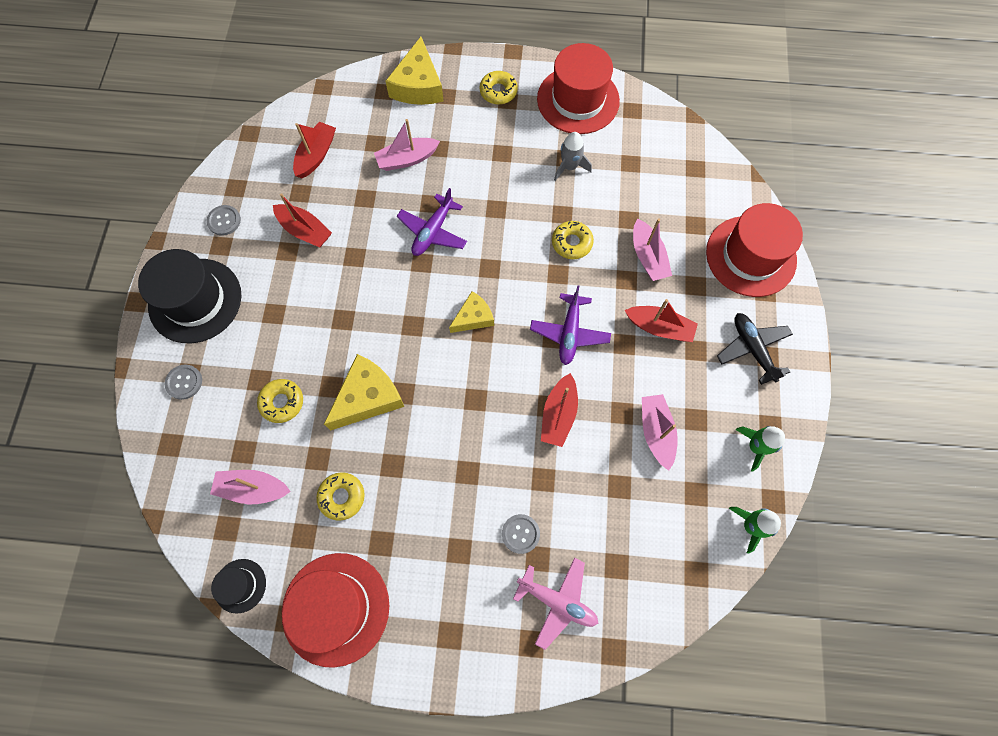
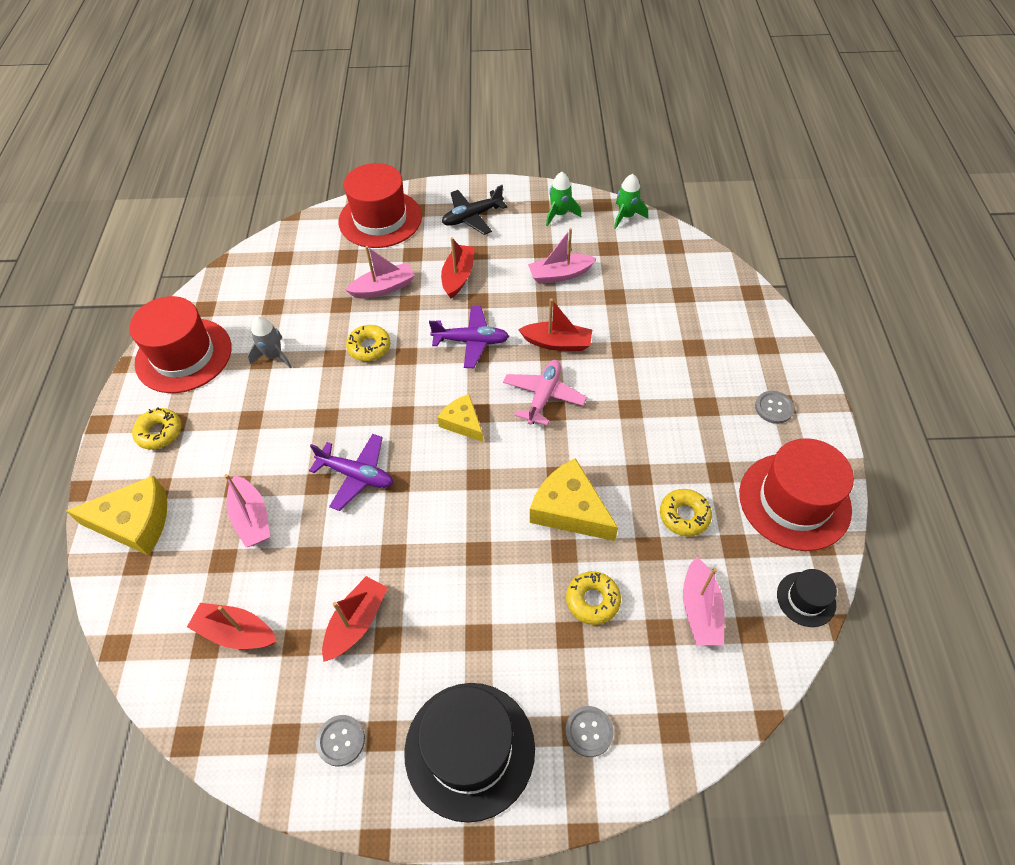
camera: 95 degrees left, 15 degrees down
grey button [502,514,540,554] -> grey button moved to [755,391,794,424]
pink plane [513,558,598,650] -> pink plane moved to [503,360,587,426]

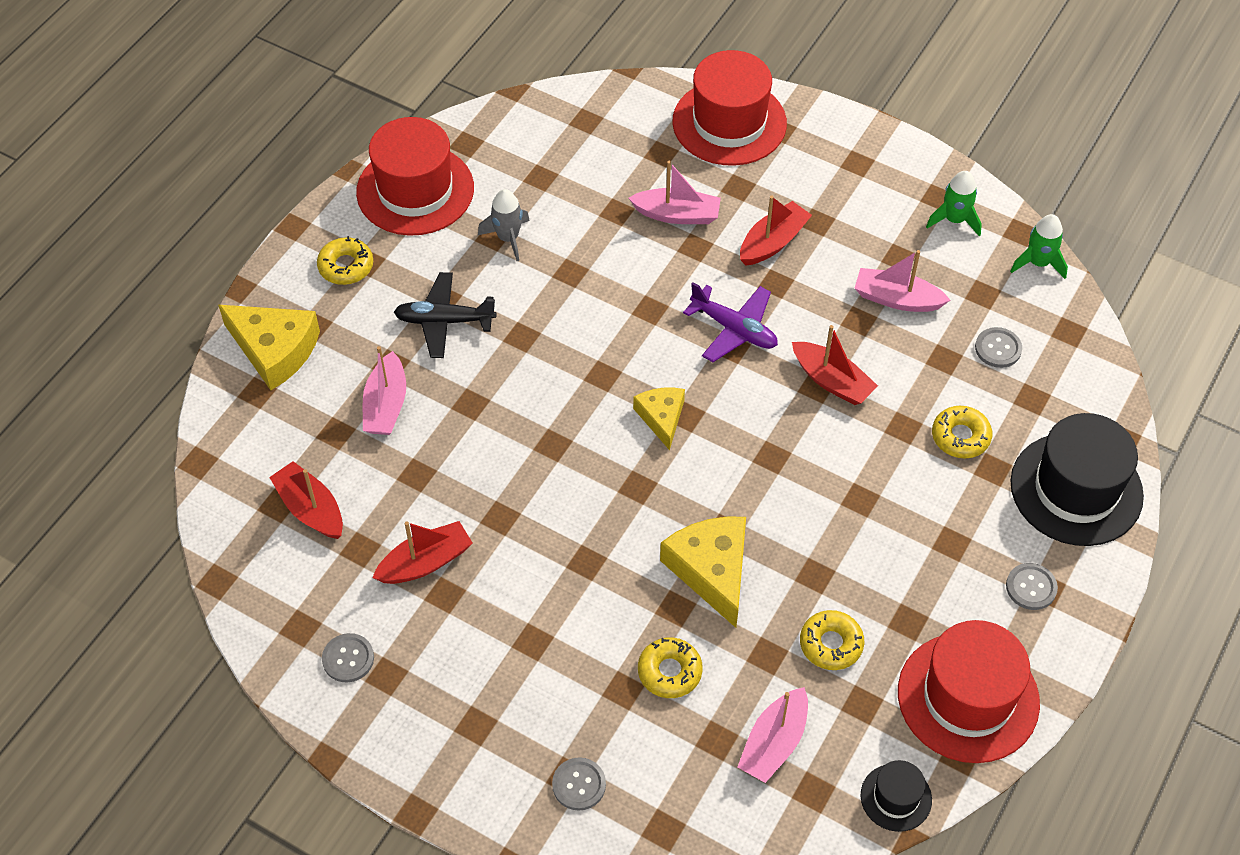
camera: 30 degrees right, 0 degrees up
purple plane [309,434,393,511] -> none
yellow donut [346,325,390,361] -> yellow donut moved to [932,406,992,458]
black hat [404,683,535,823] -> black hat moved to [1010,413,1144,546]
black plane [442,185,507,235] -> black plane moved to [394,272,496,358]
pink plane [503,360,587,426] -> none
none -> grey button [975,327,1022,368]

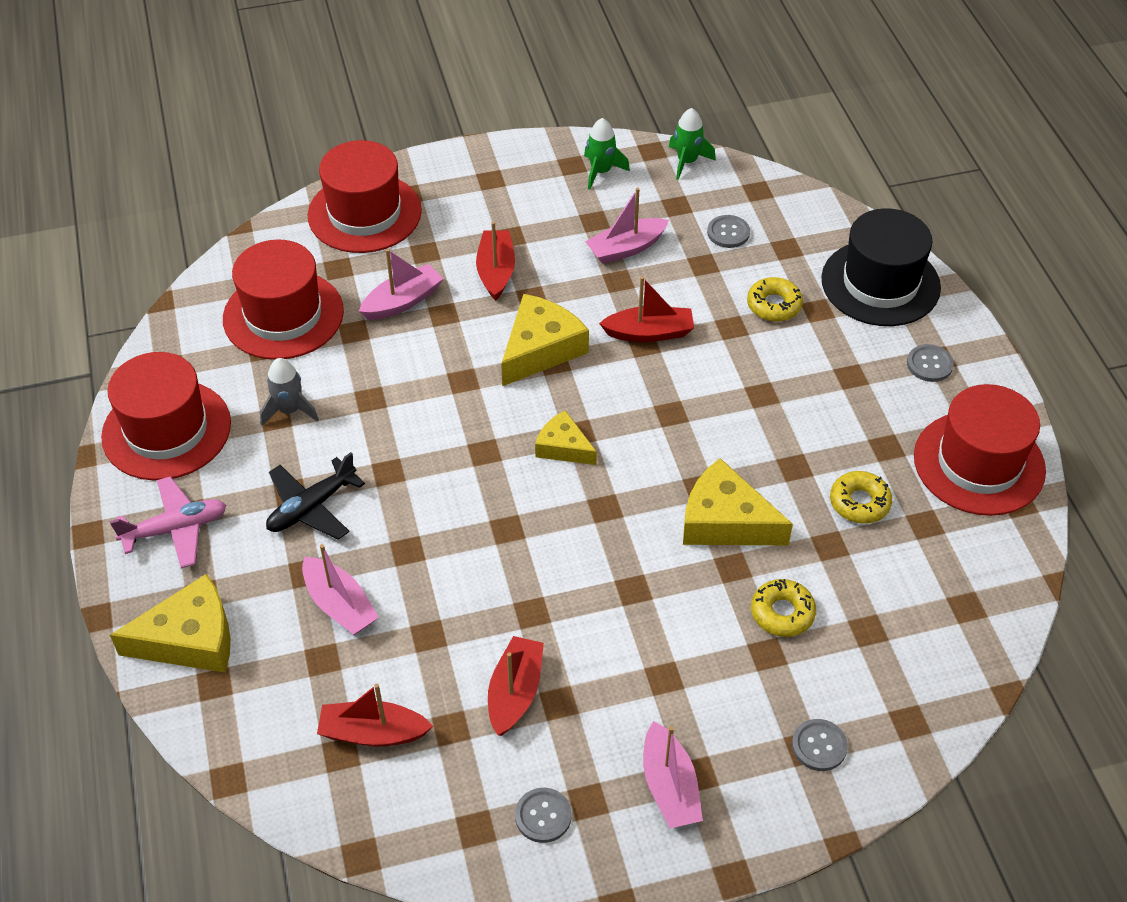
camera: 45 degrees left, 5 degrees down
yellow donut [317,236,373,285] -> pink plane [110,476,227,569]
purple plane [683,282,778,362] -> yellow cheese [501,294,589,386]
pink boat [737,687,808,783] -> pink boat moved to [643,721,703,828]
black hat [861,760,932,832] -> none
none -> red hat [223,240,344,360]

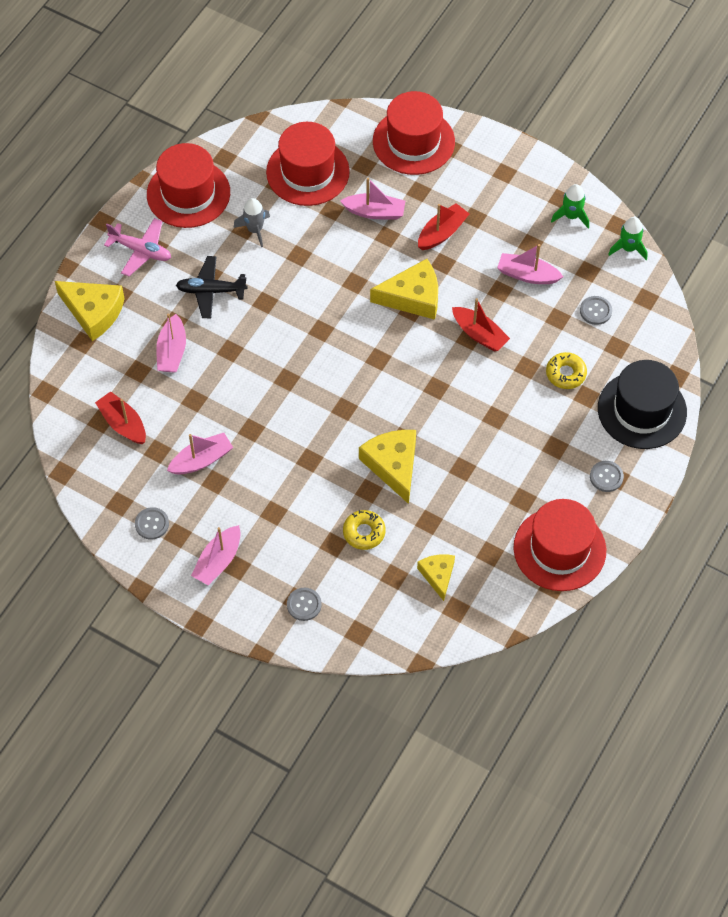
camera: 45 degrees right, 10 degrees up
red boat [488,636,544,736] -> pink boat [167,433,233,475]
yellow cheese [535,410,597,465] -> yellow cheese moved to [417,554,455,601]
yellow donut [830,471,892,524] -> none

